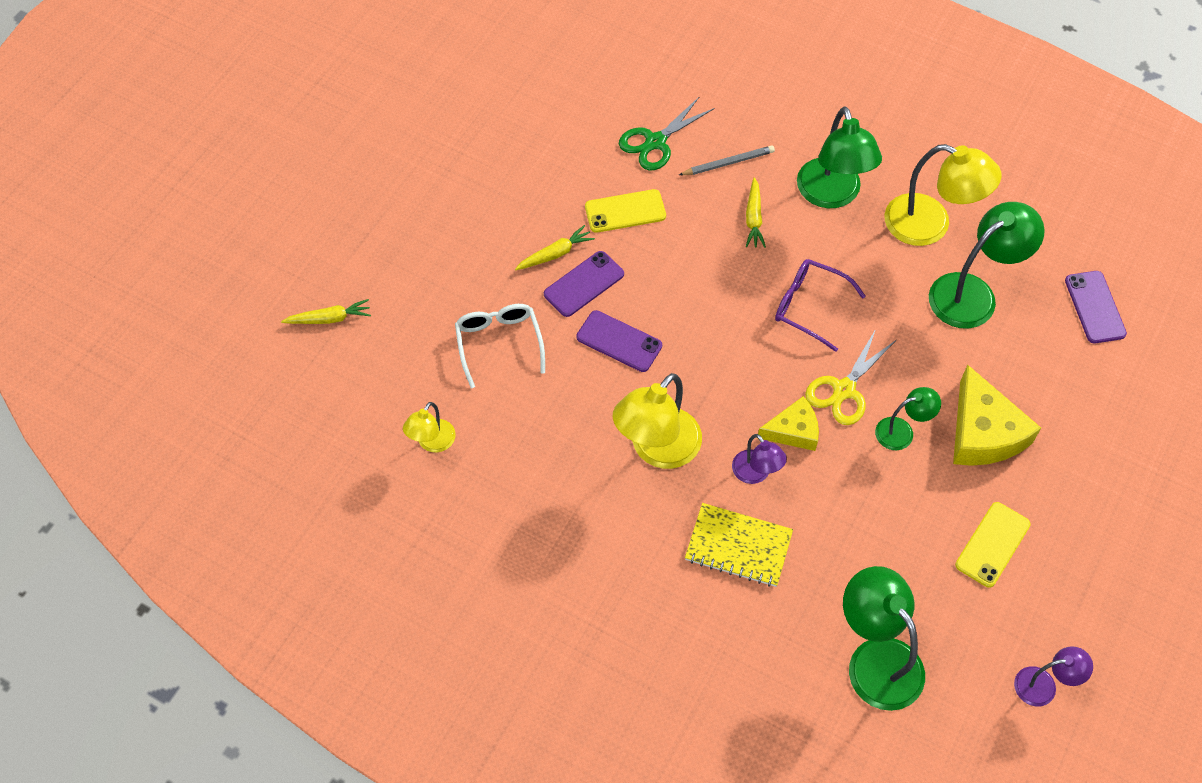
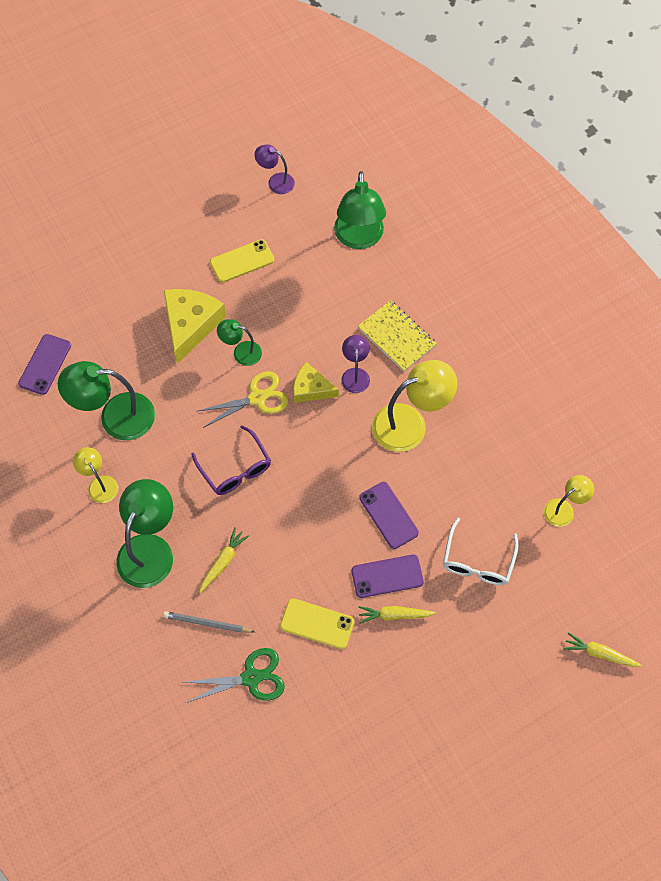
camera: 150 degrees left, 5 degrees up
yellow lamp [884,144,1002,246] -> yellow lamp [73,447,118,503], size x0.54

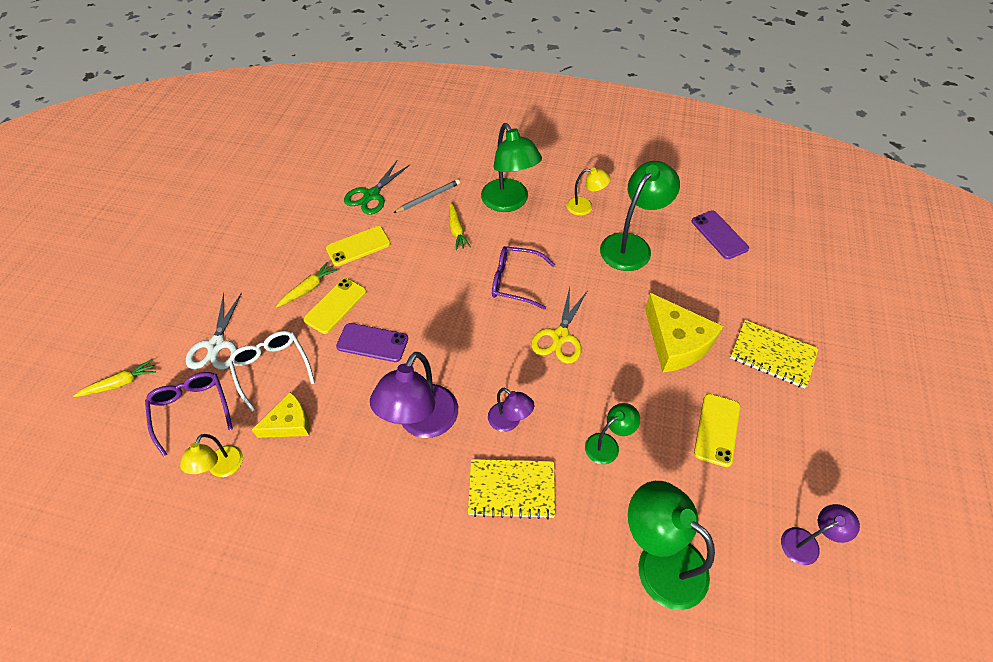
camera: 135 degrees right, 10 degrees down
green lamp [217,319,262,366] -> green lamp moved to [585,403,640,464]
yellow cheese [293,362,339,403] -> yellow cheese moved to [252,392,310,438]
purple phone [352,555,424,598] -> yellow phone [303,278,367,334]
yellow lamp [372,360,457,452] -> purple lamp [370,352,458,438]
none -> purple glasses [145,372,233,457]
none -> white scissors [186,292,242,370]
none -> yellow notebook [730,320,819,388]

